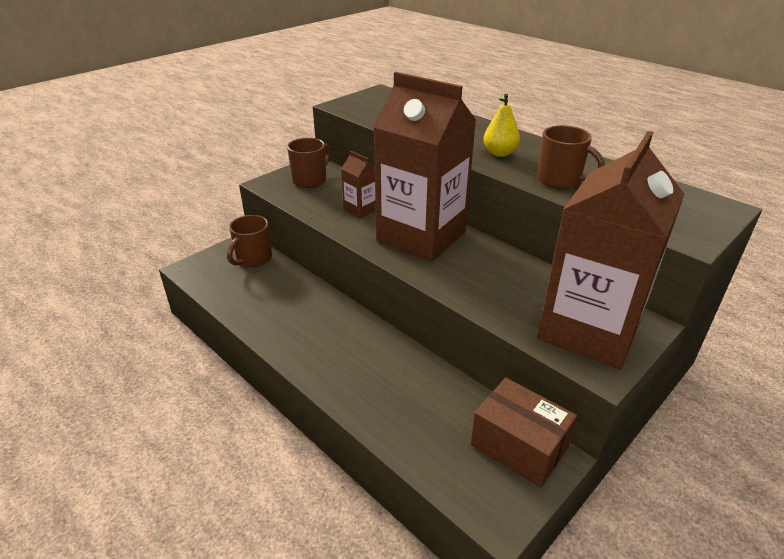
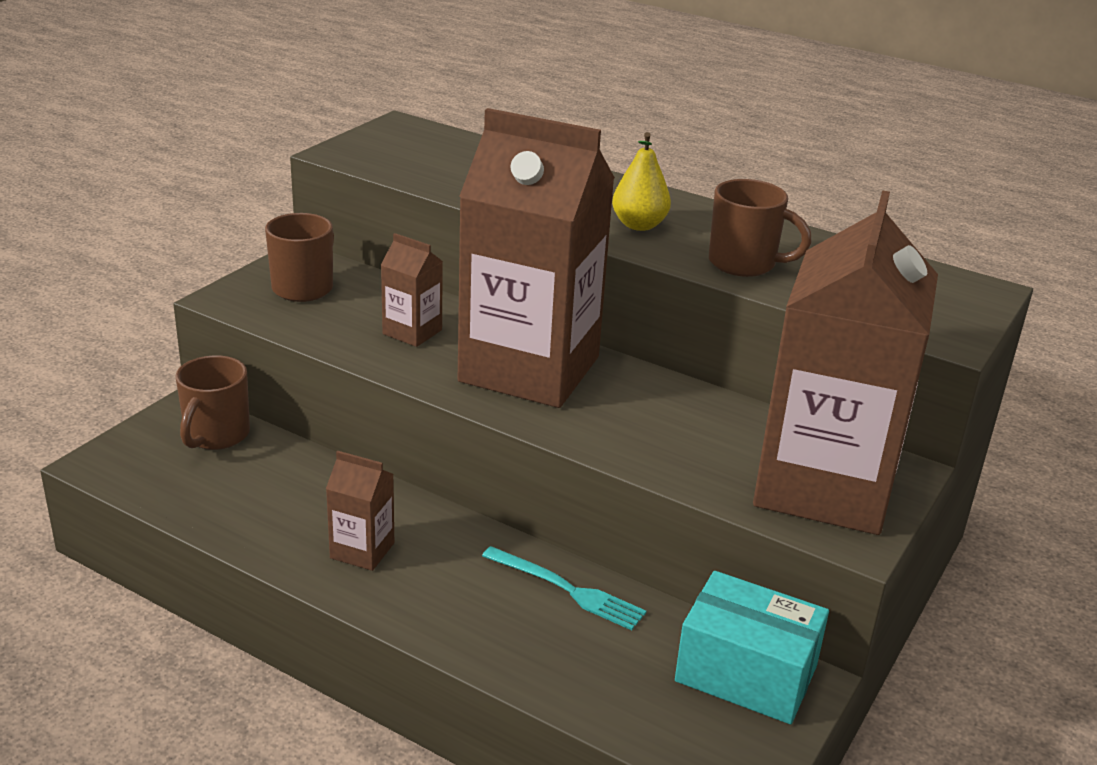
camera: 15 degrees left, 5 degrees down
brown box [471,378,577,488] -> turquoise box [675,571,829,724]
none -> brown carton [326,451,394,571]
none -> turquoise fork [482,546,647,630]

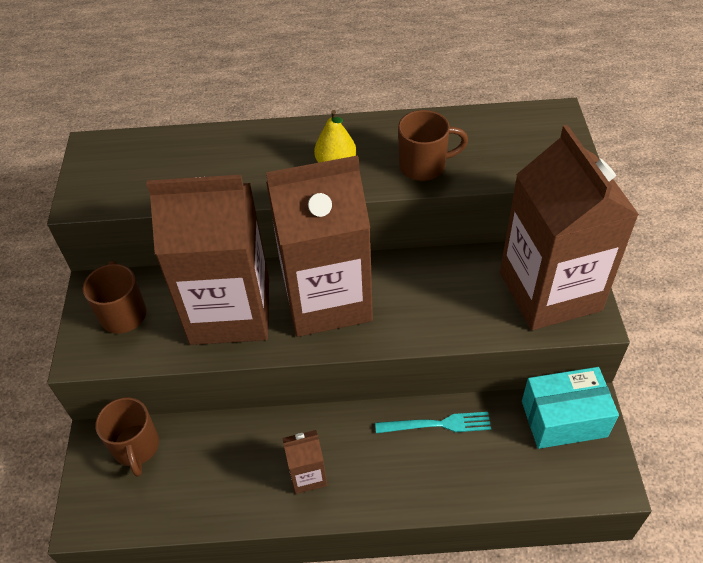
camera: 30 degrees left, 20 degrees up
brown carton [381,233,443,347] -> brown carton [146,175,269,345], size x2.45

